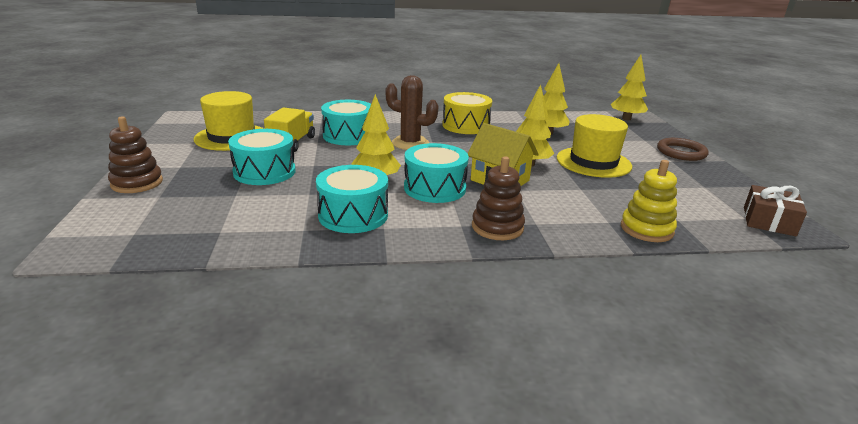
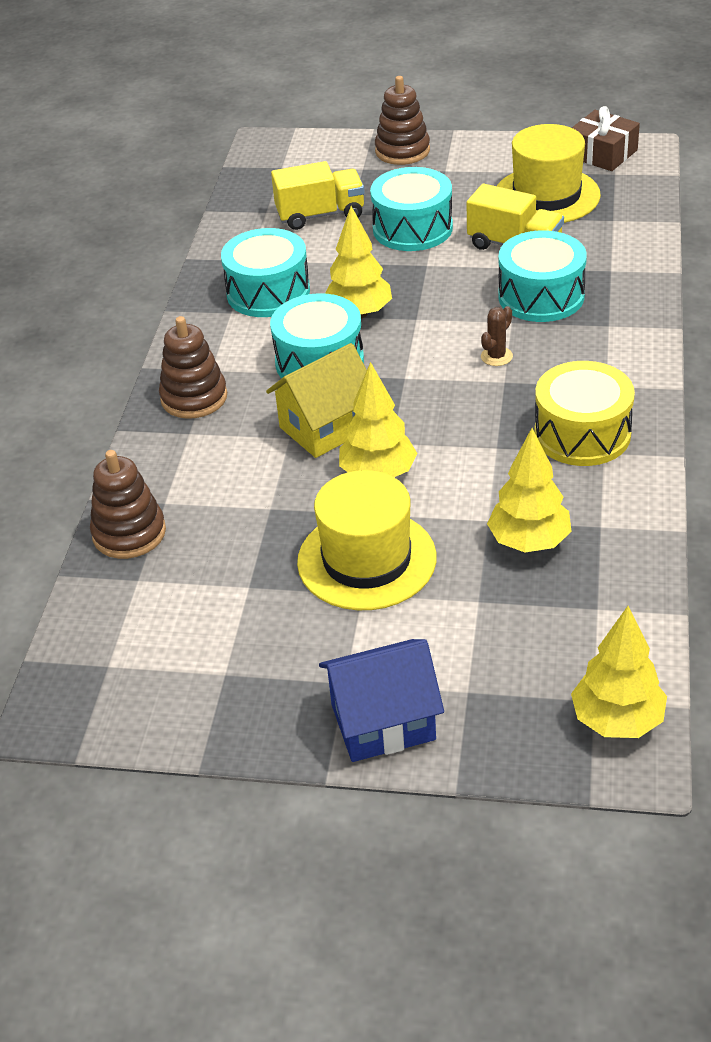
camera: 110 degrees right, 15 degrees up
brown cactus [385,75,438,150] -> brown cactus [481,306,513,366], size x0.50
yellow stacking toy [621,160,677,242] -> brown stacking toy [90,450,166,559]
brown ring [657,138,709,161] -> blue house [319,639,444,762]
brown gift [744,185,807,237] -> brown gift moved to [572,106,640,171]
none -> yellow truck [271,161,365,230]

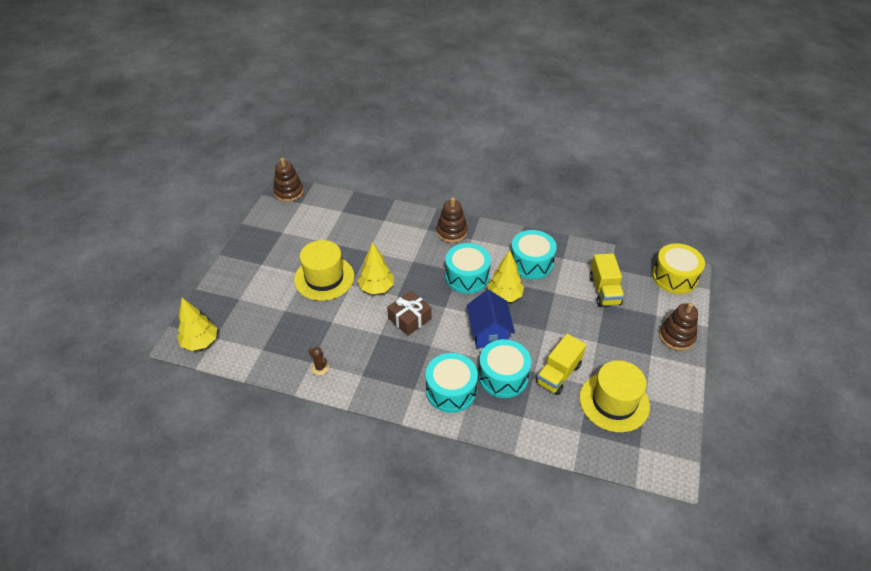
camera: 95 degrees right, 5 degrees up
brown stacking toy [90,450,166,559] -> brown stacking toy moved to [273,158,304,202]
yellow house [266,343,367,458] -> none
blue house [319,639,444,762] -> blue house moved to [467,289,515,348]
turquoise drum [370,167,453,251] -> turquoise drum moved to [426,353,478,413]
brown cactus [481,306,513,366] -> brown cactus moved to [309,347,329,375]
yellow tree [487,428,572,552] -> none
yellow drum [534,361,635,466] -> yellow drum moved to [652,243,705,294]
brown gift [572,106,640,171] -> brown gift moved to [387,290,432,336]

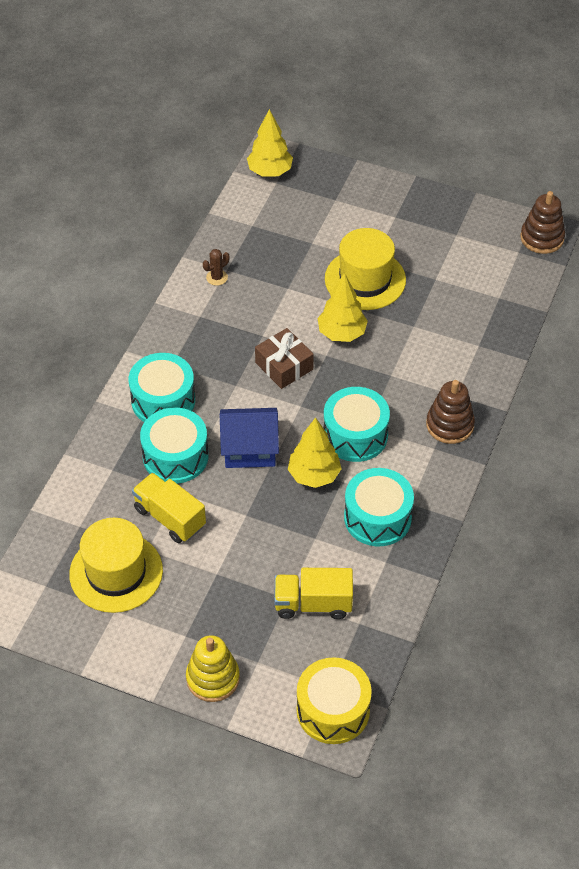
camera: 95 degrees right, 5 degrees up
brown stacking toy [659,302,698,351] -> yellow stacking toy [186,635,240,702]

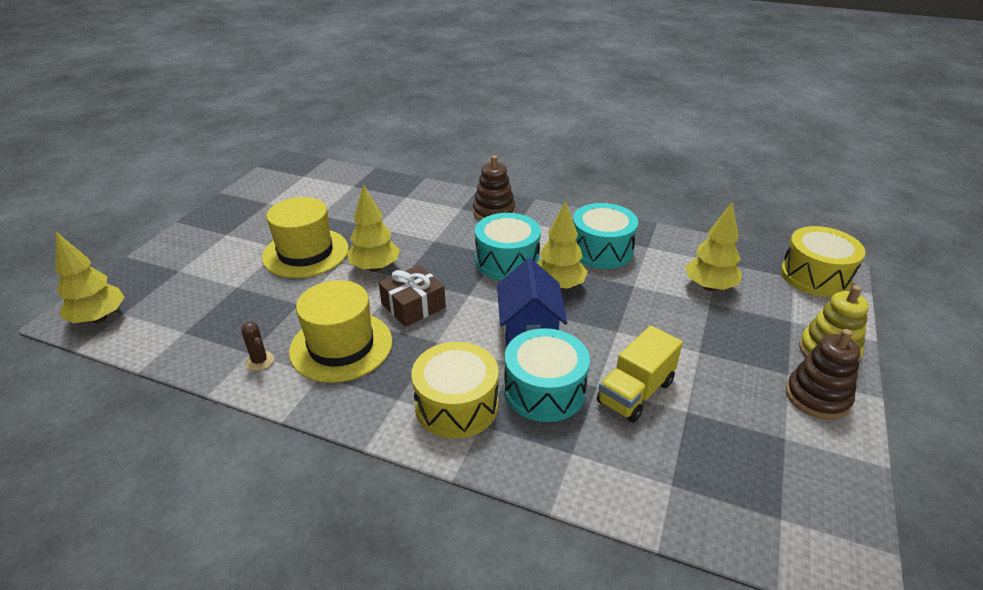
camera: 90 degrees left, 15 degrees down
yellow hat [69,518,163,613] -> yellow hat moved to [289,280,392,383]
turquoise drum [129,353,195,422] -> yellow drum [411,342,499,439]
yellow truck [274,568,353,619] -> yellow tree [685,202,742,291]
brown stacking toy [520,191,565,254] -> brown stacking toy moved to [786,329,860,420]

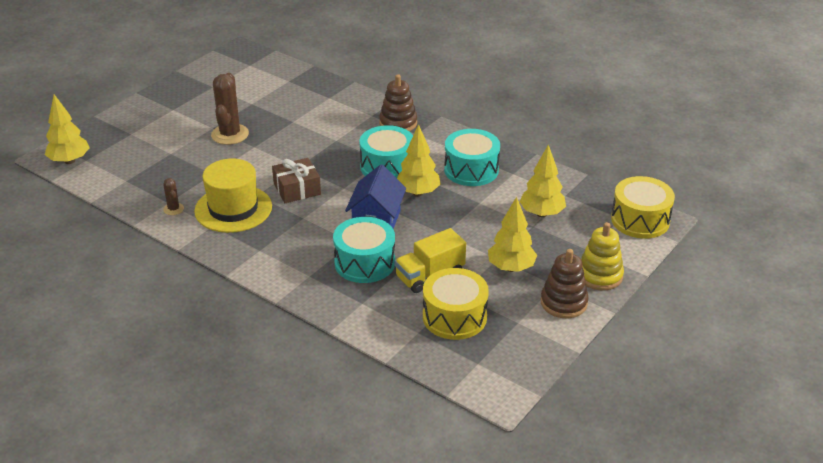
camera: 15 degrees right, 0 degrees up
yellow hat [262,197,349,278] -> brown cactus [211,73,249,145]
yellow tree [347,184,400,272] -> yellow tree moved to [488,197,537,272]
yellow drum [411,342,499,439] -> yellow drum moved to [423,268,489,340]

